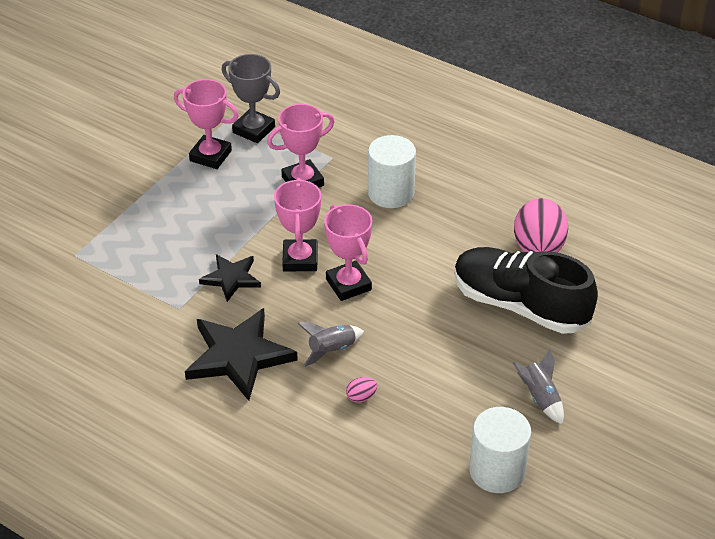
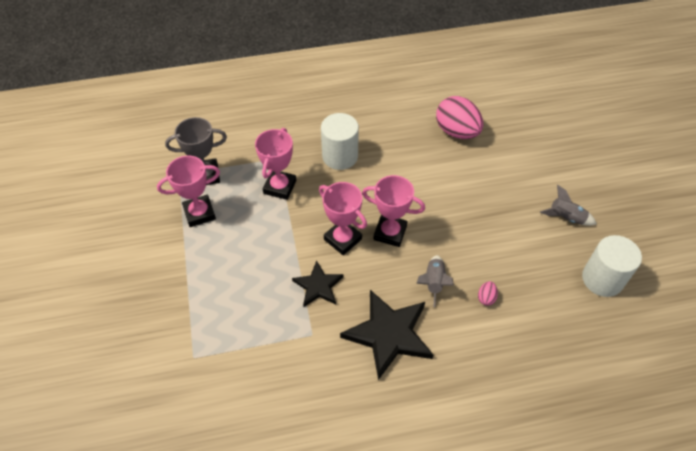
camera: 45 degrees left, 10 degrees up
black shoe [454,247,598,334] -> none

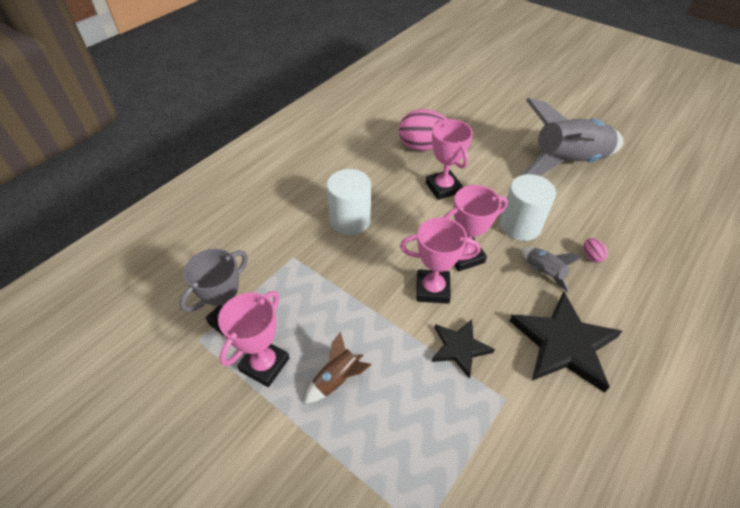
camera: 40 degrees left, 5 degrees down
pink trophy [255,128,296,200] -> pink trophy moved to [426,119,473,200]
grey rocket [540,185,597,226] -> grey rocket [522,98,624,176], size x2.36
white cylinder [582,235,642,297] -> white cylinder moved to [500,174,556,241]
none -> brown rocket [304,332,371,404]

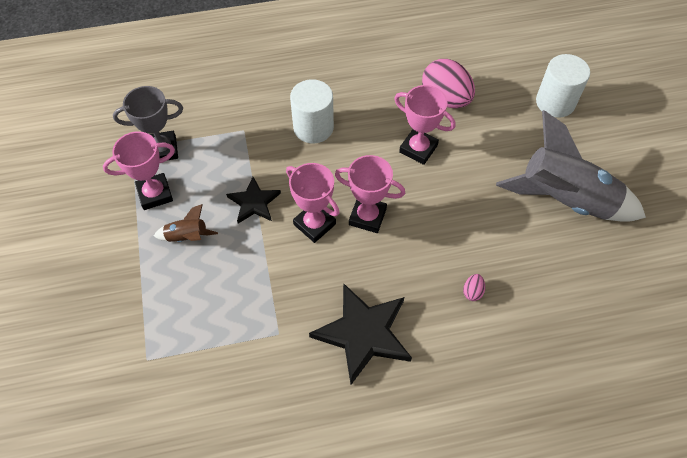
camera: 40 degrees right, 10 degrees up
pink trophy [426,119,473,200] -> pink trophy turned 75 degrees counterclockwise [394,85,455,165]
black star [432,320,495,378] -> black star moved to [226,177,281,223]
white cylinder [500,174,556,241] -> white cylinder moved to [536,54,590,118]
grey rocket [521,247,583,293] -> none

